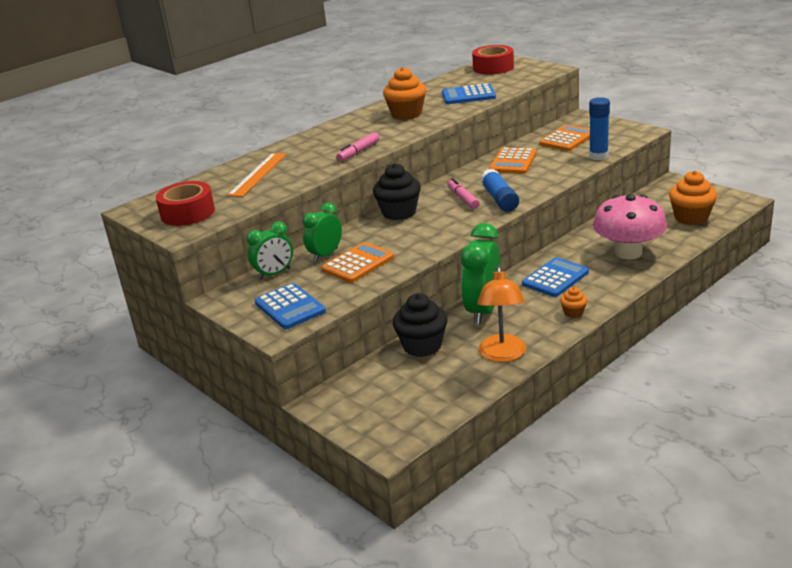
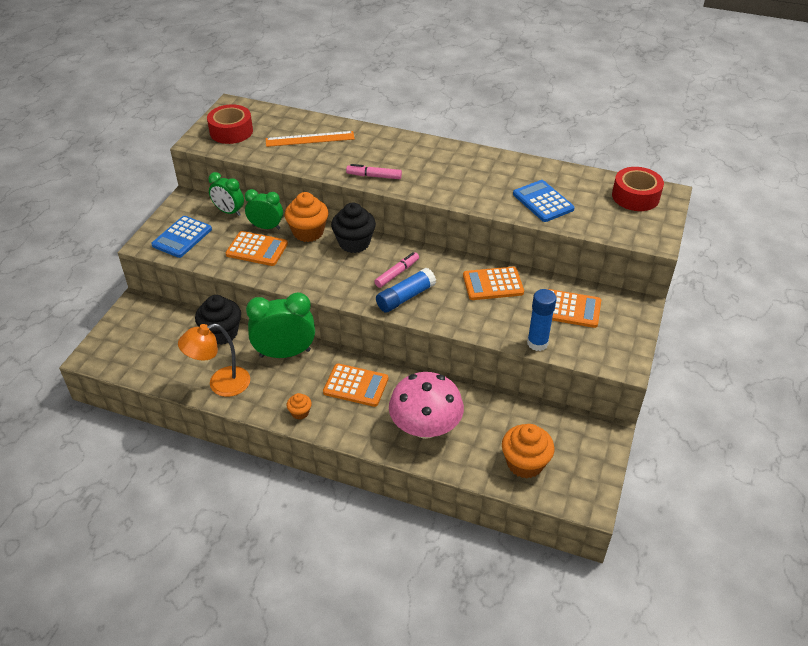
camera: 60 degrees right, 15 degrees up
orange cupcake [383,67,426,120] -> orange cupcake moved to [285,192,328,242]
blue calculator [522,257,589,297] -> orange calculator [323,364,388,407]

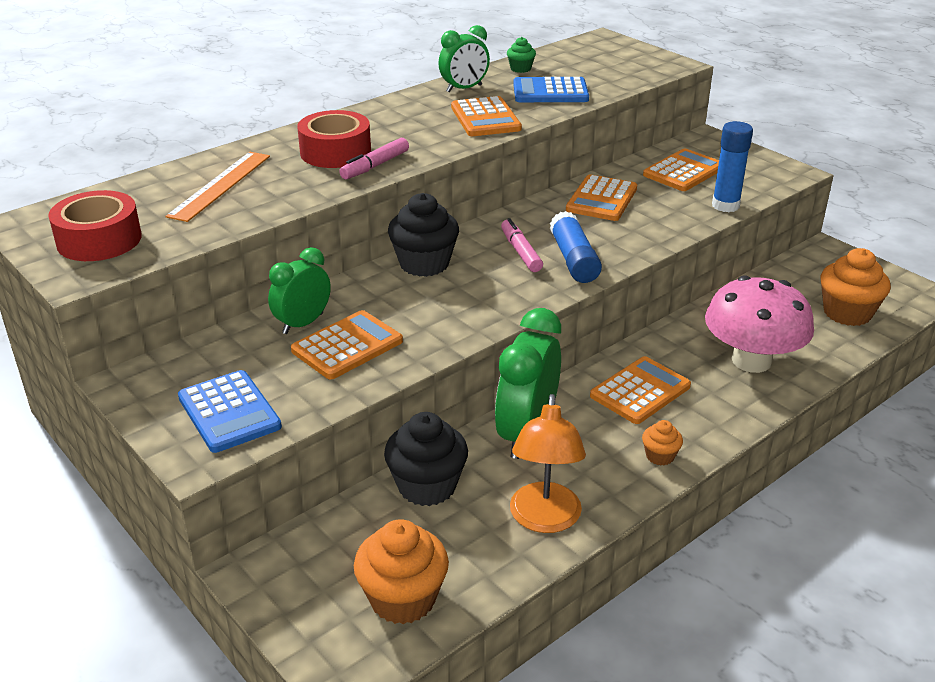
camera: 60 degrees left, 10 degrees down
green clock [208,172,244,216] -> green clock moved to [438,25,490,93]
orange cupcake [285,192,328,242] -> orange cupcake moved to [354,519,449,624]
red tape [612,167,664,211] -> red tape moved to [297,110,371,168]
none -> orange calculator [451,96,522,136]
none -> green cupcake [507,37,536,73]

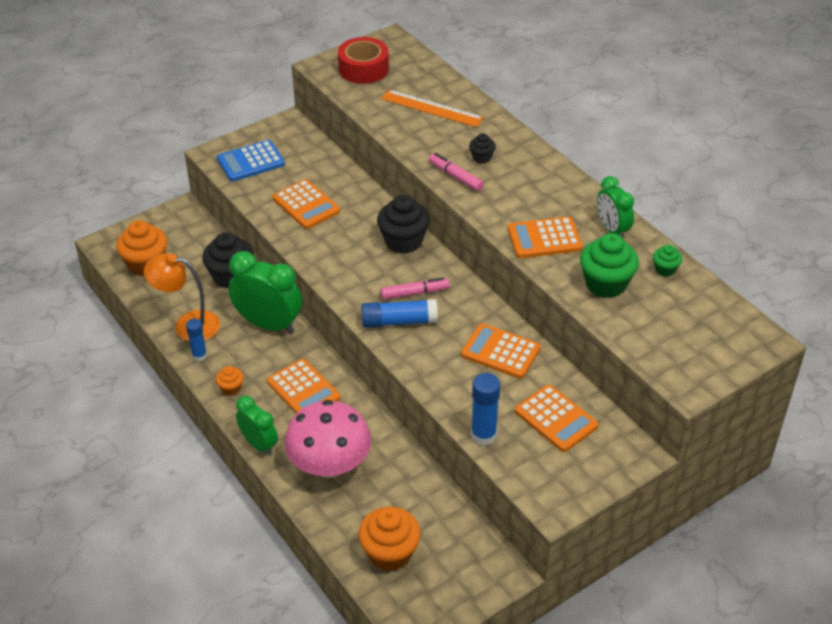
camera: 95 degrees right, 10 degrees up
green clock [268,247,331,334] -> green clock moved to [236,396,278,455]
red tape [297,110,371,168] -> black cupcake [469,133,496,163]
blue calculator [513,77,589,102] -> green cupcake [580,233,639,298]
none -> blue glue stick [186,319,207,361]

